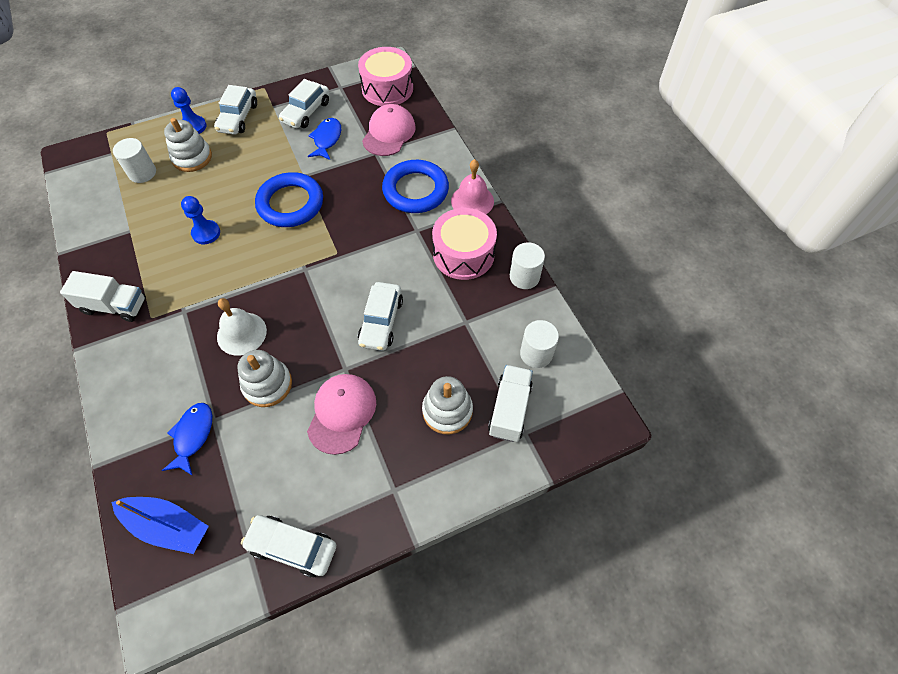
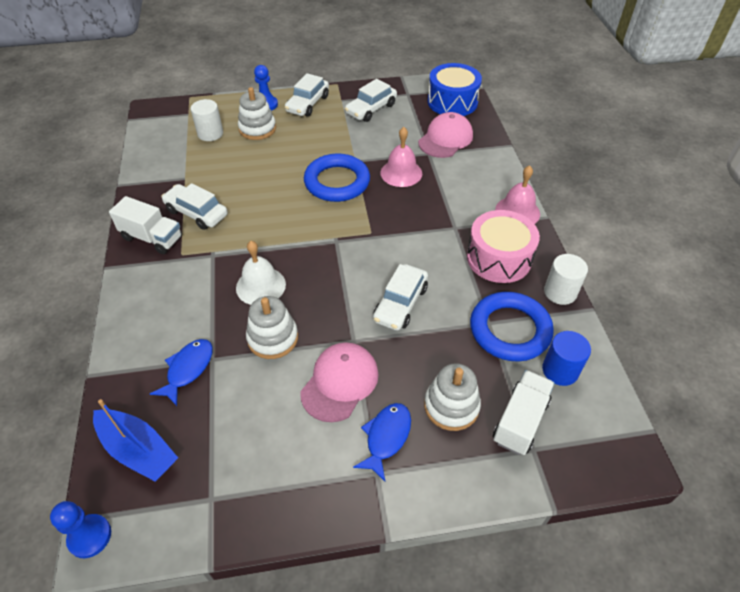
camera: 15 degrees right, 10 degrees down
blue pawn [181,196,220,244] -> blue pawn moved to [50,501,111,558]
white car [241,515,336,577] -> white car moved to [161,183,228,230]
blue fish [308,118,341,160] -> blue fish moved to [353,403,411,481]
pink drum [358,47,413,106] -> blue drum [428,63,482,116]
blue ring [382,160,449,213] -> blue ring moved to [470,292,554,362]
white cylinder [520,320,559,368] -> blue cylinder [542,331,591,386]
none -> pink bell [380,127,422,187]

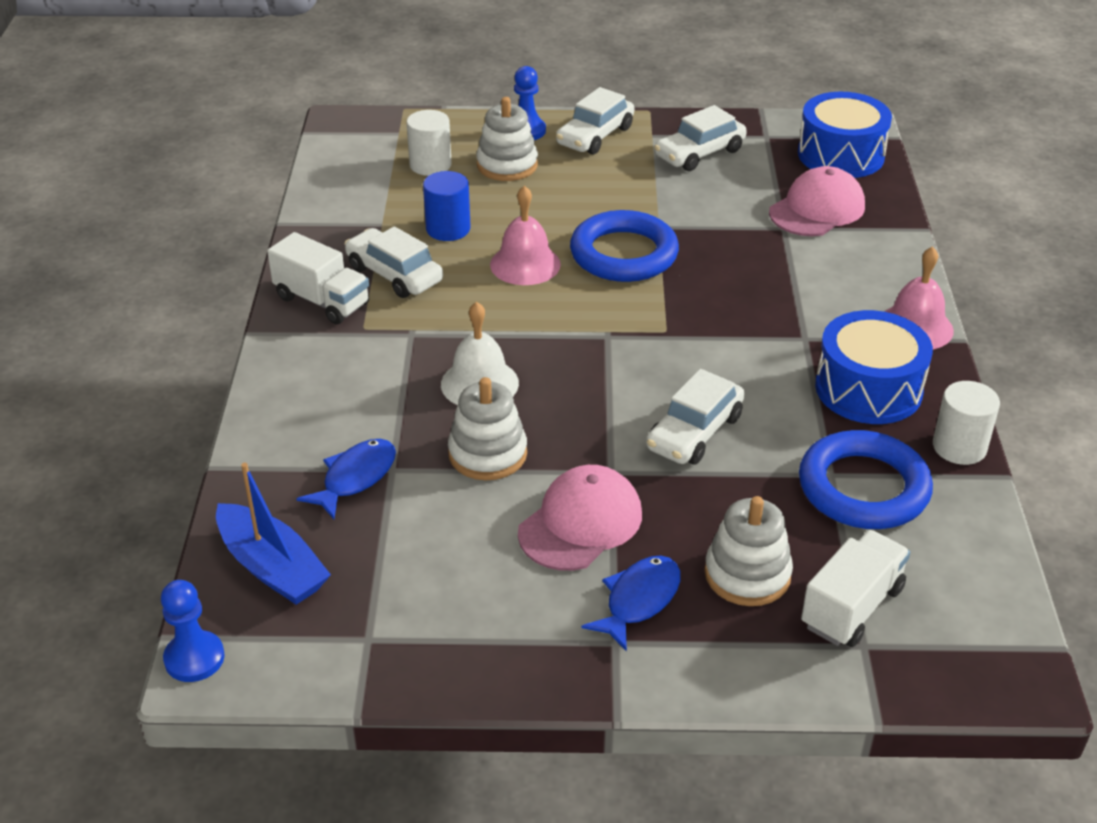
camera: 10 degrees right, 10 degrees down
pink bell [380,127,422,187] -> pink bell moved to [490,186,561,285]
pink drum [467,210,540,283] -> blue drum [815,310,933,424]
blue cylinder [542,331,591,386] -> blue cylinder moved to [423,171,471,241]

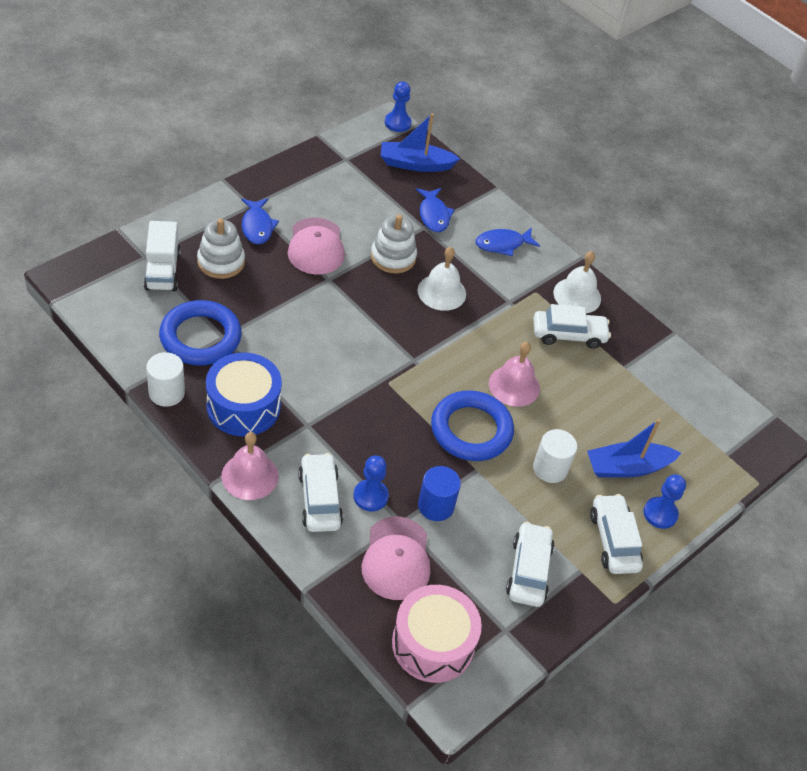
camera: 130 degrees right, 10 degrees up
white truck [267,232,369,325] -> white bell [553,251,601,314]
white cylinder [406,110,452,176] -> white cylinder moved to [533,429,577,483]
blue cylinder [423,171,471,241] -> blue cylinder moved to [418,466,461,521]
white stacking toy [476,97,538,181] -> blue boat [587,419,681,478]
white car [646,369,745,465] -> white car moved to [298,453,343,532]
blue drum [798,92,892,178] -> pink drum [392,585,482,683]
none -> blue pawn [353,456,389,511]
none -> blue fish [476,228,540,256]

